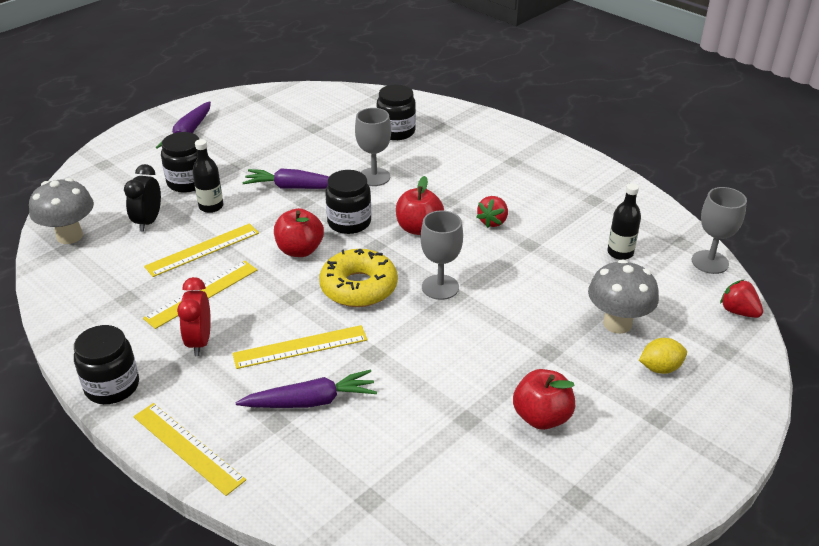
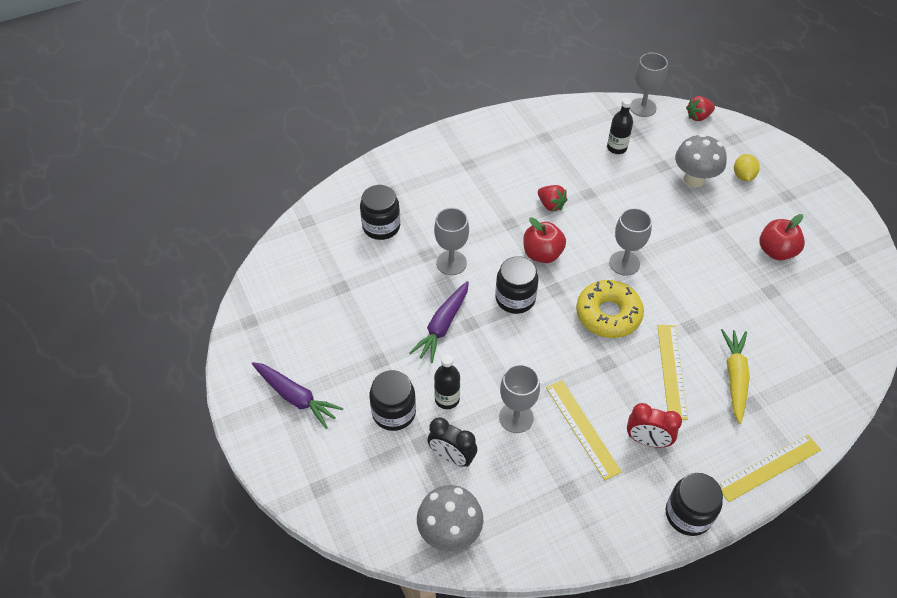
camera: 70 degrees left, 15 degrees up
yellow ruler [144,223,259,277] -> grey goblet [499,364,540,433]
purple carrot [236,370,377,408] -> yellow carrot [721,329,750,424]
red apple [274,208,324,257] -> none

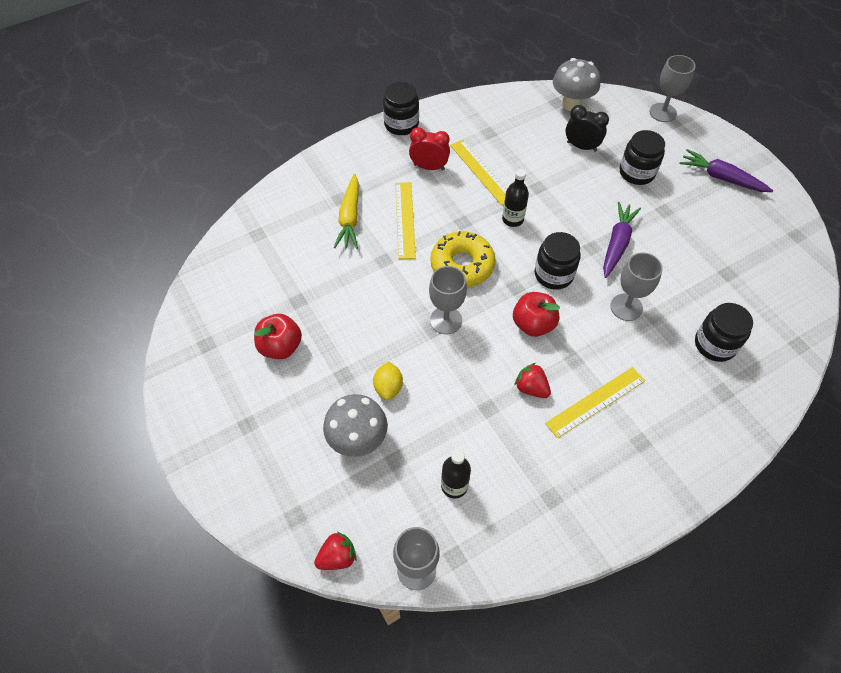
camera: 175 degrees right, 5 degrees up
black bottle [434,354,460,409] -> black bottle moved to [502,169,529,227]
grey goblet [499,364,540,433] -> grey goblet moved to [650,55,696,122]
yellow ruler [719,435,821,502] -> yellow ruler moved to [545,367,645,439]
yellow lemon [734,154,760,181] -> yellow lemon moved to [373,361,403,400]

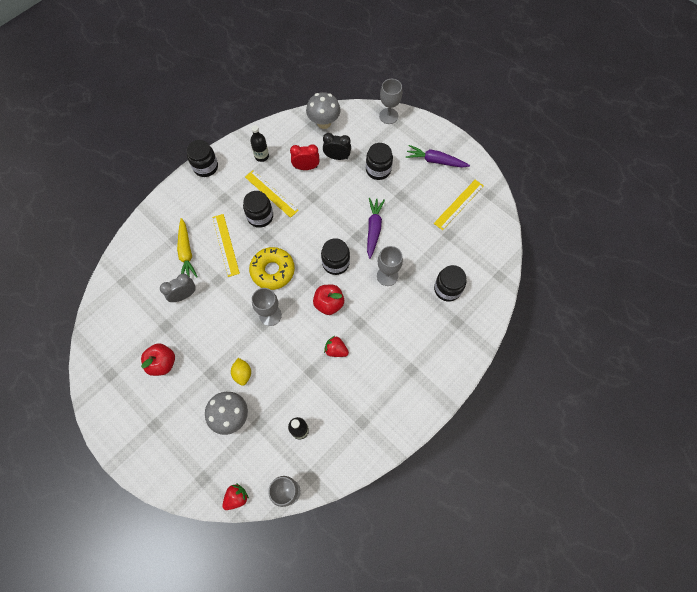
camera: 15 degrees left, 10 degrees up
red clock [409,127,450,170] -> red clock moved to [290,144,319,170]
black bottle [502,169,529,227] -> black bottle moved to [250,125,269,162]
yellow ruler [545,367,645,439] -> yellow ruler moved to [434,180,484,230]
none -> grey clock [160,274,196,302]
none -> black jar [243,191,273,228]

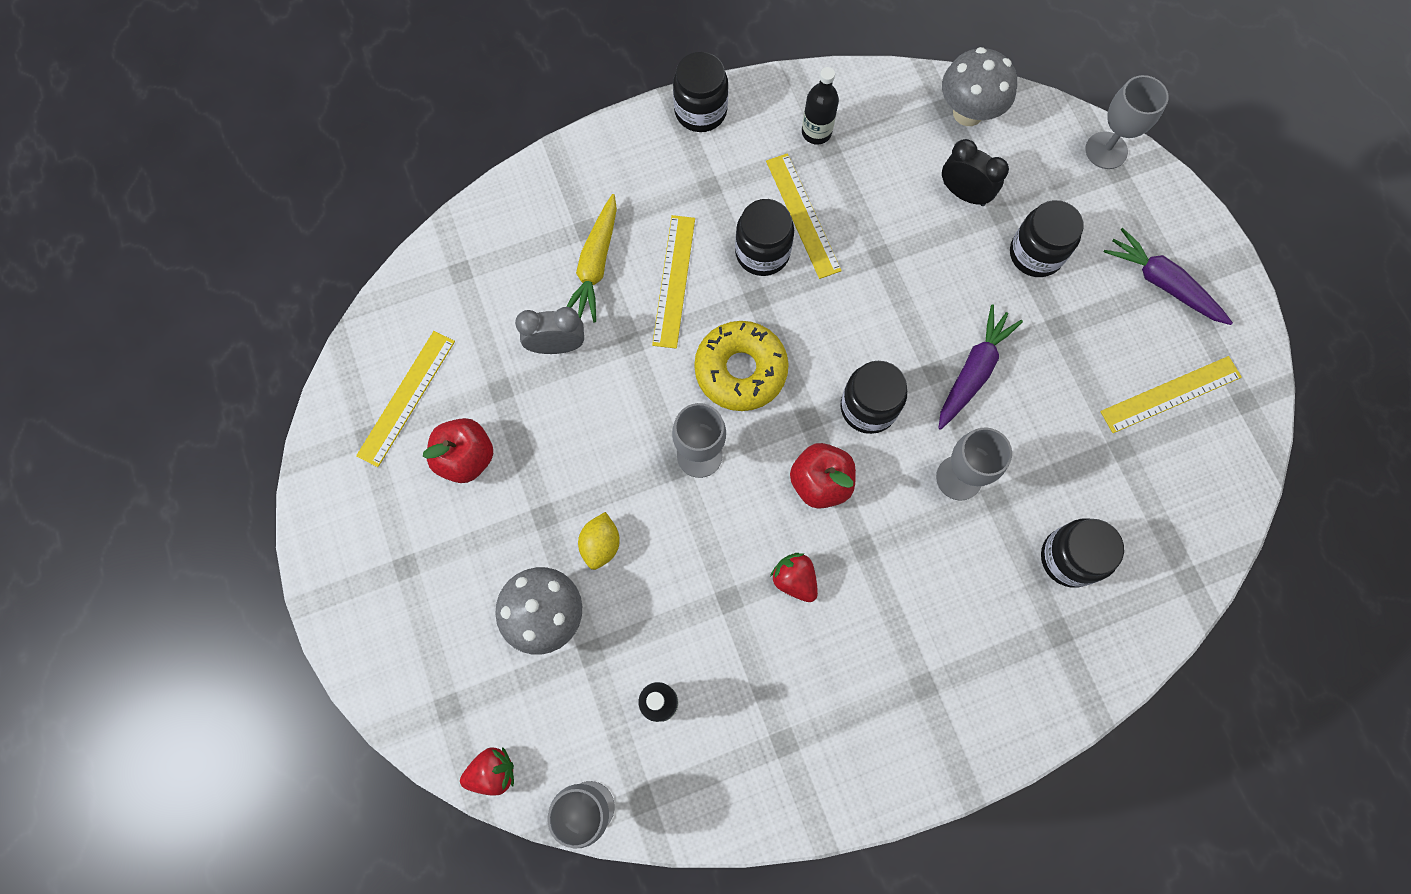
camera: 25 degrees right, 5 degrees up
red clock [290,144,319,170] -> none
none -> yellow ruler [356,331,455,467]

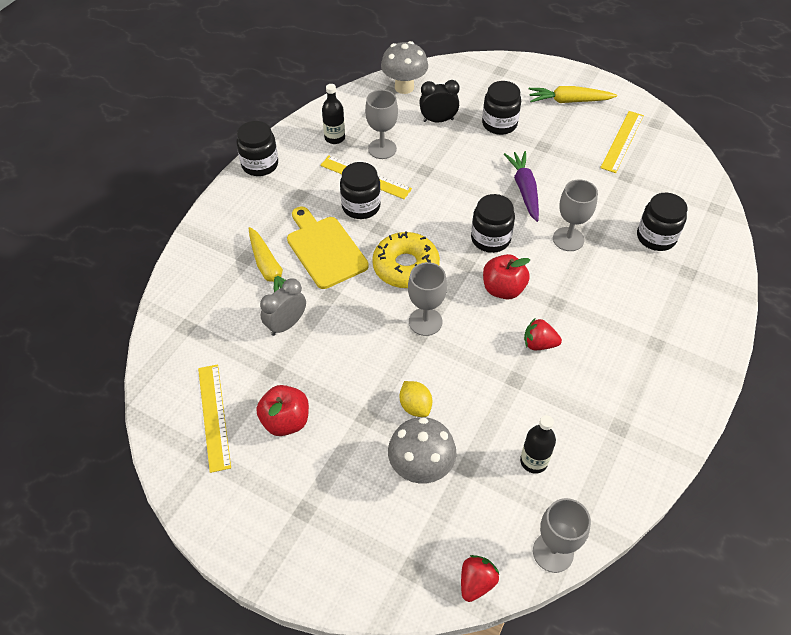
camera: 40 degrees left, 20 degrees down
yellow ruler [652,215,695,349] -> yellow cutting board [287,207,369,289]
grey goblet [1085,75,1169,169] -> grey goblet moved to [365,90,398,159]
purple carrot [1104,228,1233,325] -> yellow carrot [528,86,617,103]

